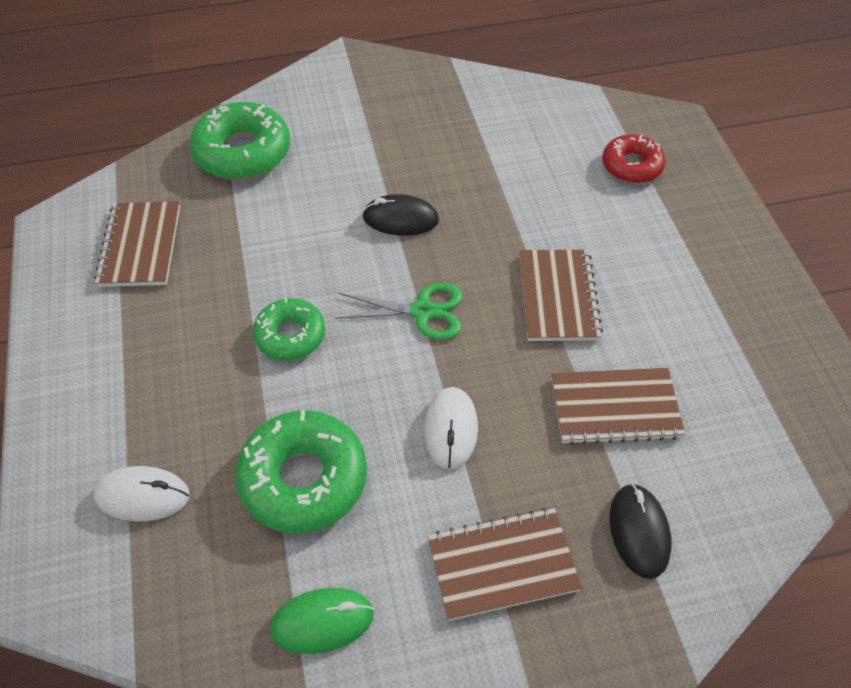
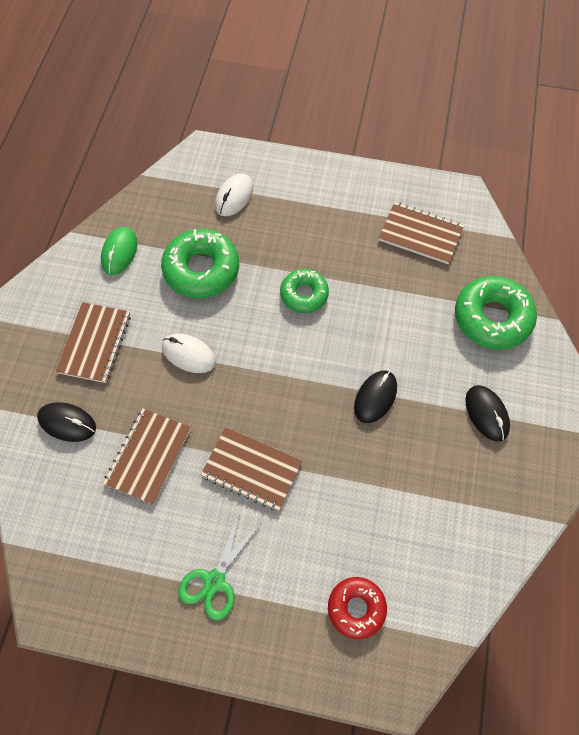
camera: 115 degrees right, 10 degrees up
green scissors [335,283,462,340] -> green scissors moved to [178,513,260,620]
none -> black mouse [465,385,510,442]

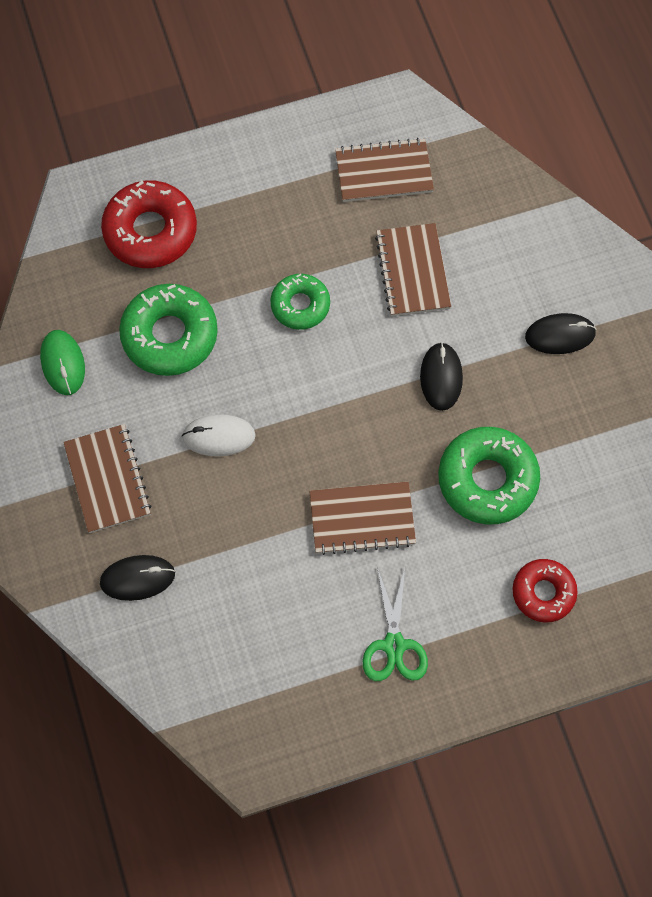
camera: 30 degrees left, 5 degrees up
brown notebook [103,408,191,505] -> brown notebook moved to [375,223,451,316]
white mouse [215,174,253,216] -> red donut [101,181,197,268]
green donut [455,276,537,349] -> green donut moved to [438,427,540,524]
black mouse [465,385,510,442] -> black mouse turned 45 degrees counterclockwise [525,313,597,354]

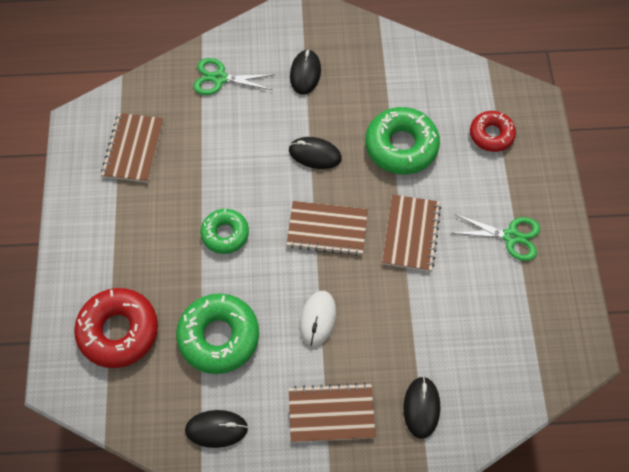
camera: 75 degrees left, 5 degrees down
green mouse [40,330,85,395] -> black mouse [185,410,248,448]
brown notebook [375,223,451,316] -> brown notebook moved to [286,201,368,256]
none -> green scissors [193,58,275,95]

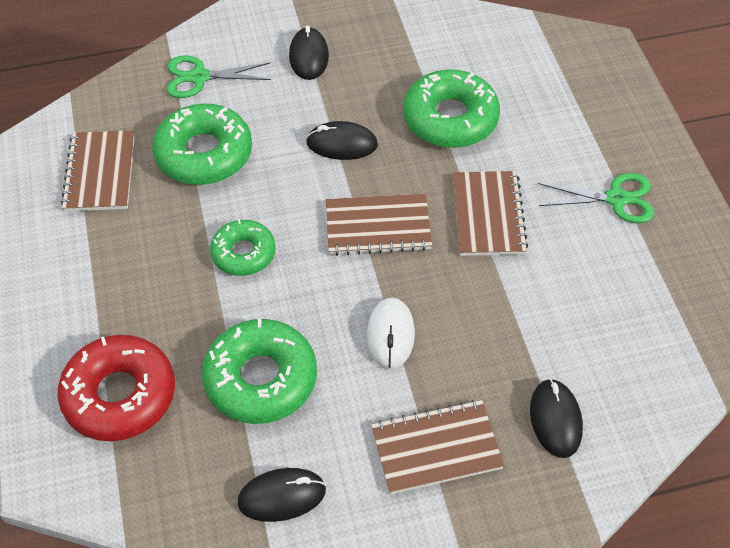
camera: 10 degrees left, 10 degrees down
red donut [470,111,516,152] -> none
none -> green donut [152,103,252,185]

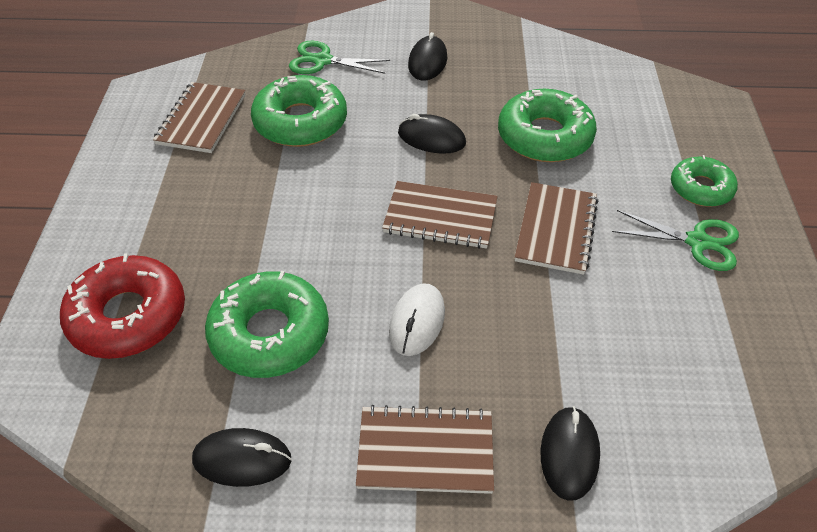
camera: 15 degrees right, 5 degrees down
green donut [210,219,276,276] -> green donut moved to [671,155,738,207]

